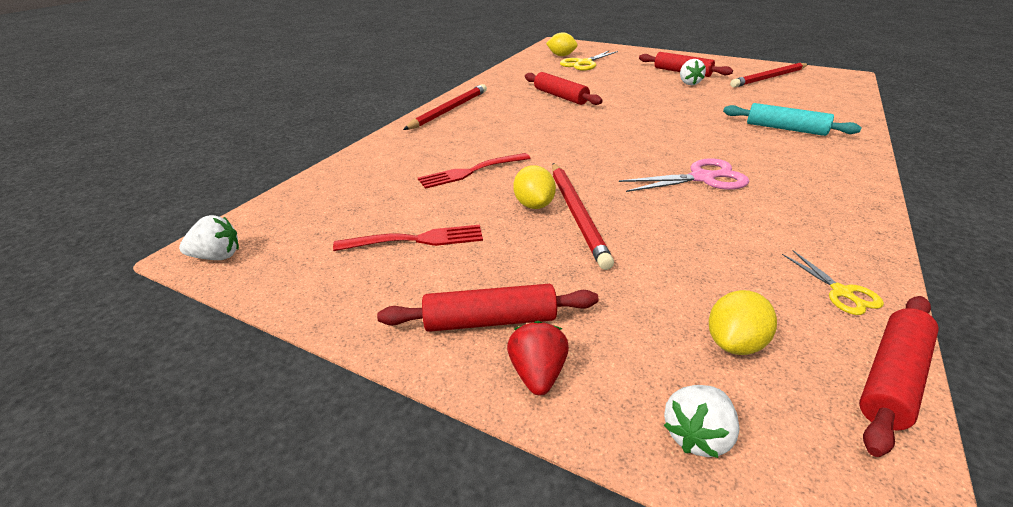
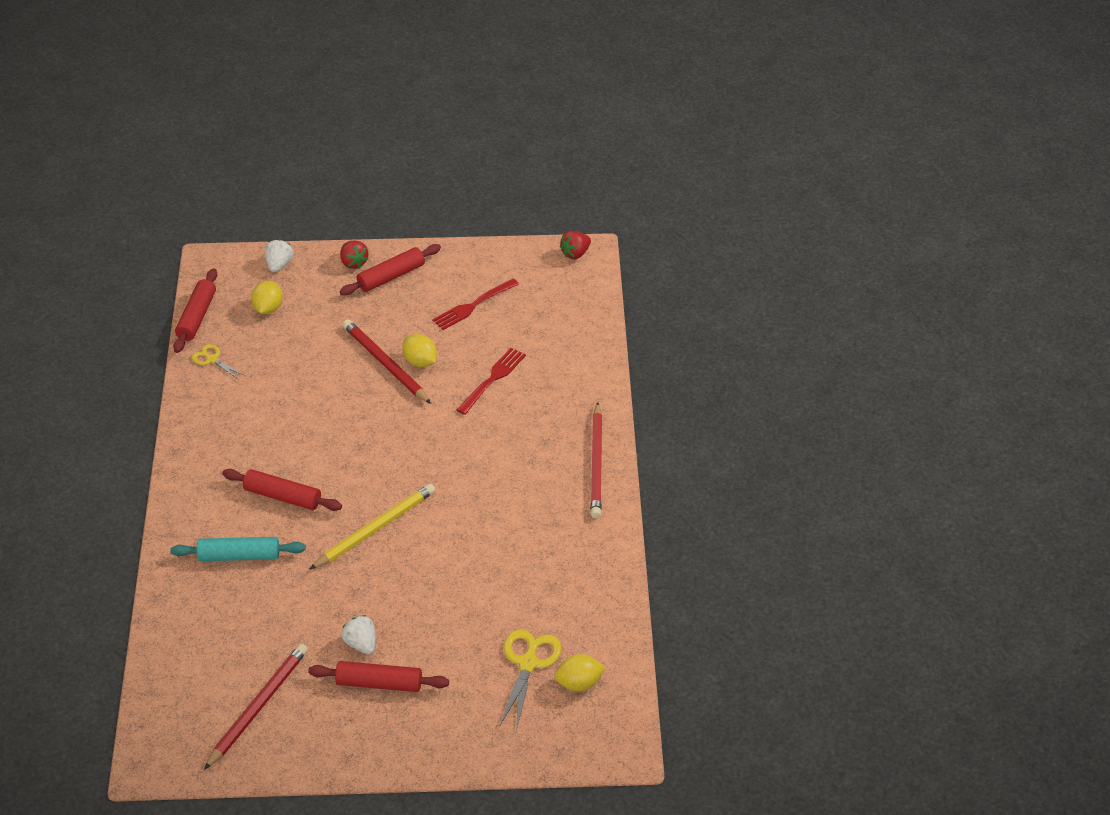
camera: 150 degrees right, 10 degrees up
white strawberry [179,215,239,260] -> red strawberry [560,231,591,259]
red rolling pin [525,72,603,105] -> red rolling pin moved to [222,469,342,511]
pink scissors [619,158,749,192] -> none
none -> yellow pencil [309,484,435,570]

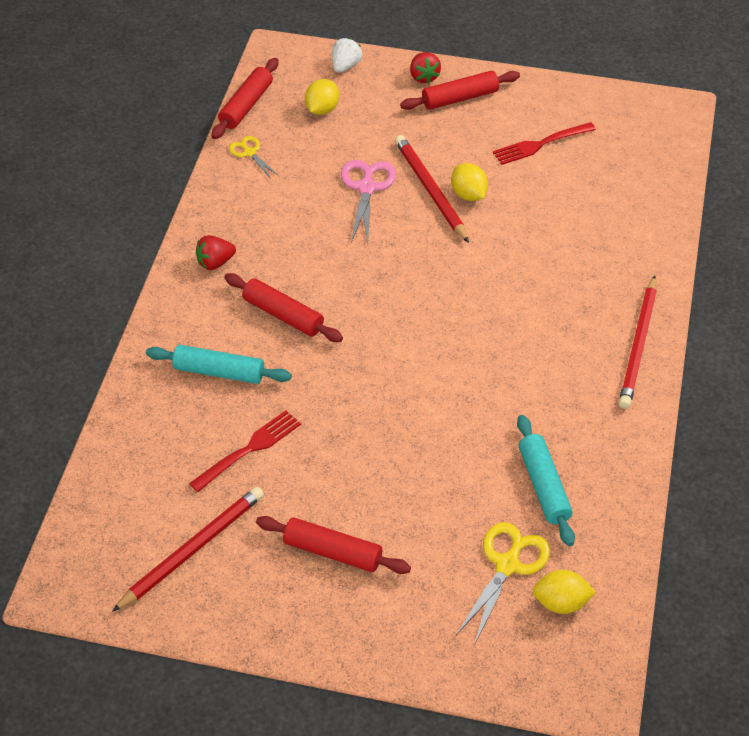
camera: 15 degrees right, 5 degrees up
yellow pencil [309,484,435,570] -> none
white strawberry [341,615,376,654] -> none
red fork [457,348,526,415] -> red fork moved to [189,410,301,492]
red strawberry [560,231,591,259] -> red strawberry moved to [196,235,236,270]
none -> pink scissors [341,160,396,244]
none -> turquoise rolling pin [517,415,575,546]

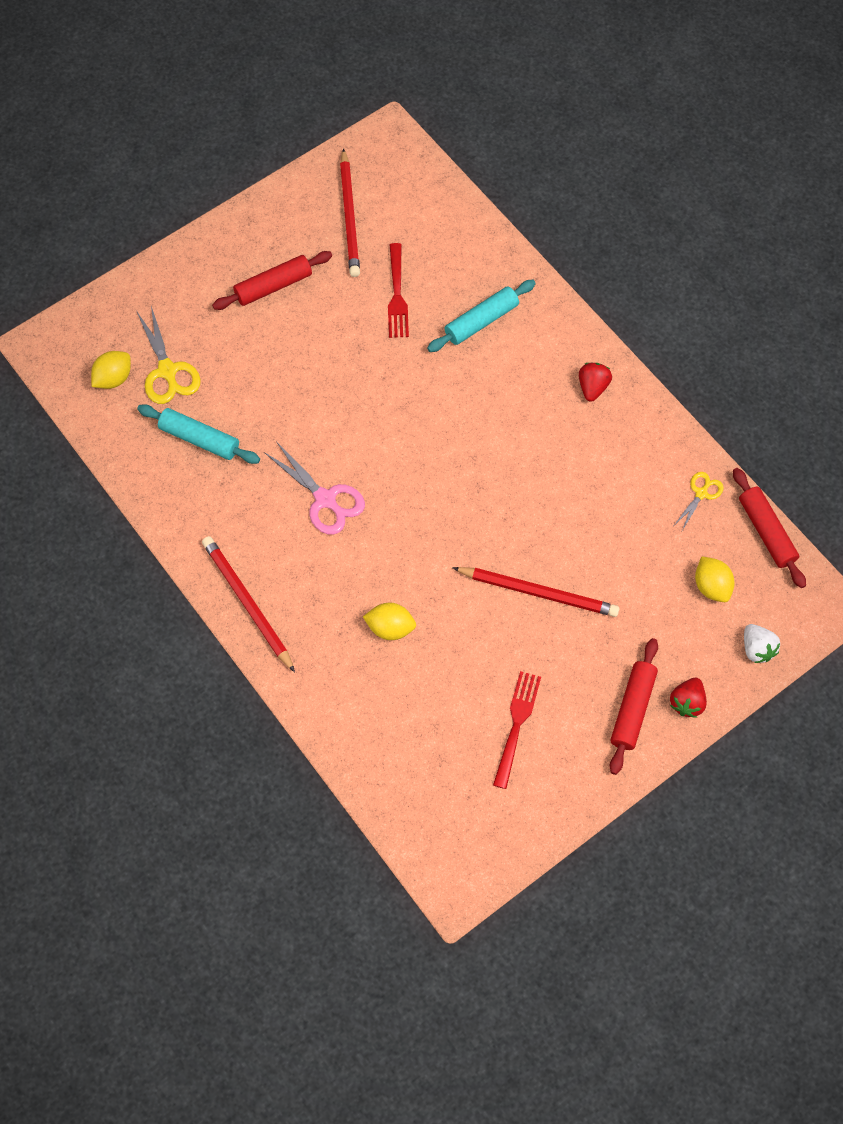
camera: 130 degrees right, 15 degrees up
red rolling pin [224,273,343,342] -> none
yellow scissors [229,136,279,179] -> yellow scissors turned 60 degrees counterclockwise [674,472,724,529]
pink scissors [341,160,396,244] -> pink scissors moved to [264,441,365,535]
red strawberry [410,52,441,84] -> red strawberry turned 90 degrees counterclockwise [670,678,707,718]
yellow lemon [451,163,488,201] -> yellow lemon moved to [363,603,416,640]

